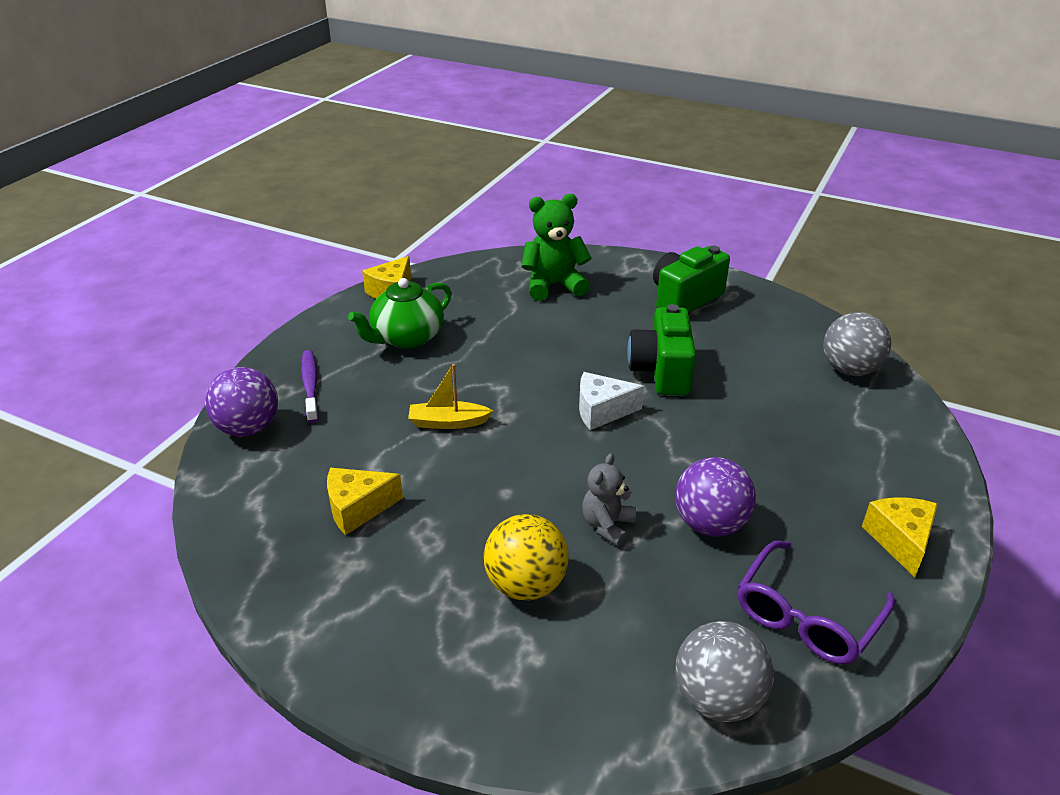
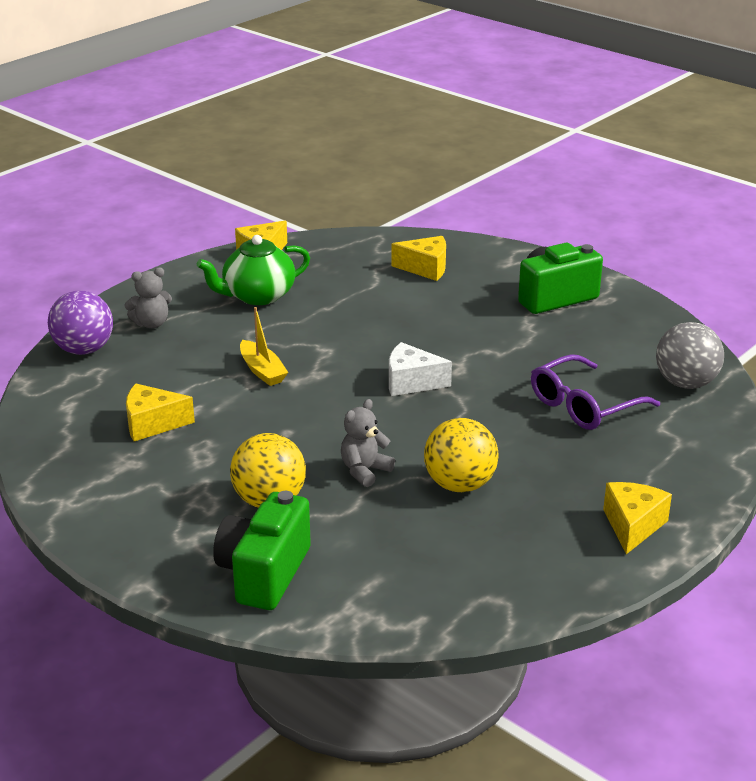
camera: 15 degrees right, 5 degrees down
purple toothbrush [301,350,319,423] -> grey teddy bear [124,268,172,328]
yellow boat [408,364,493,429] -> yellow boat turned 135 degrees counterclockwise [240,307,288,386]
green teddy bear [522,194,591,301] -> yellow cheese [391,236,446,281]
green camera [627,304,696,396] -> green camera moved to [213,491,311,610]
purple ball [675,457,756,537] -> yellow ball [424,418,499,492]
grey ball [675,621,774,722] -> none
purple glasses [738,541,895,664] -> purple glasses moved to [531,354,660,430]

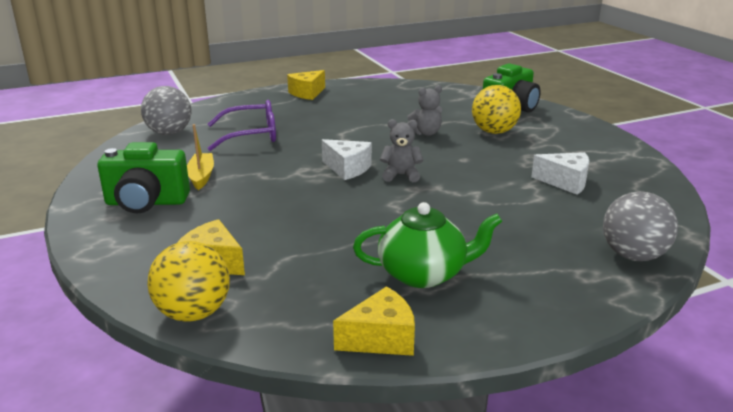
camera: 155 degrees left, 5 degrees down
purple ball [48,290,113,355] -> grey ball [603,191,678,261]
grey teddy bear [124,268,172,328] -> grey teddy bear moved to [380,119,423,182]
yellow cheese [126,384,195,441] -> white cheese [531,152,589,195]
yellow boat [240,307,288,386] -> yellow boat moved to [187,124,214,190]
yellow ball [424,418,499,492] -> yellow ball moved to [147,241,230,322]

